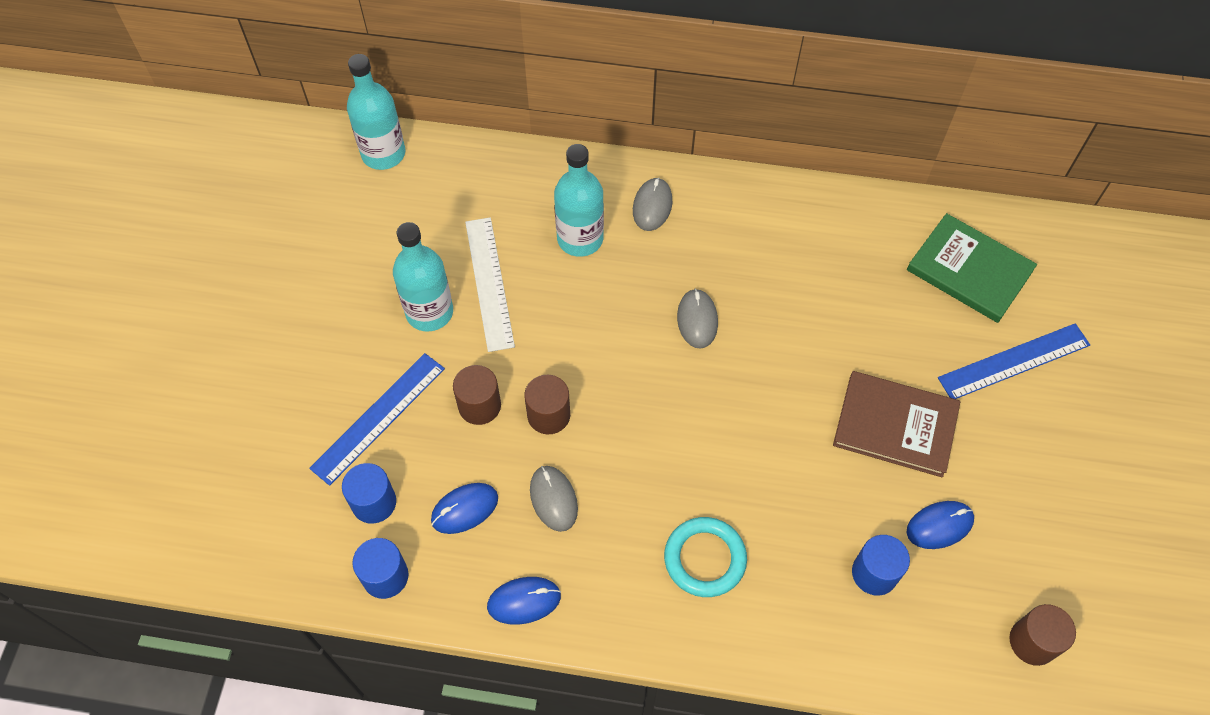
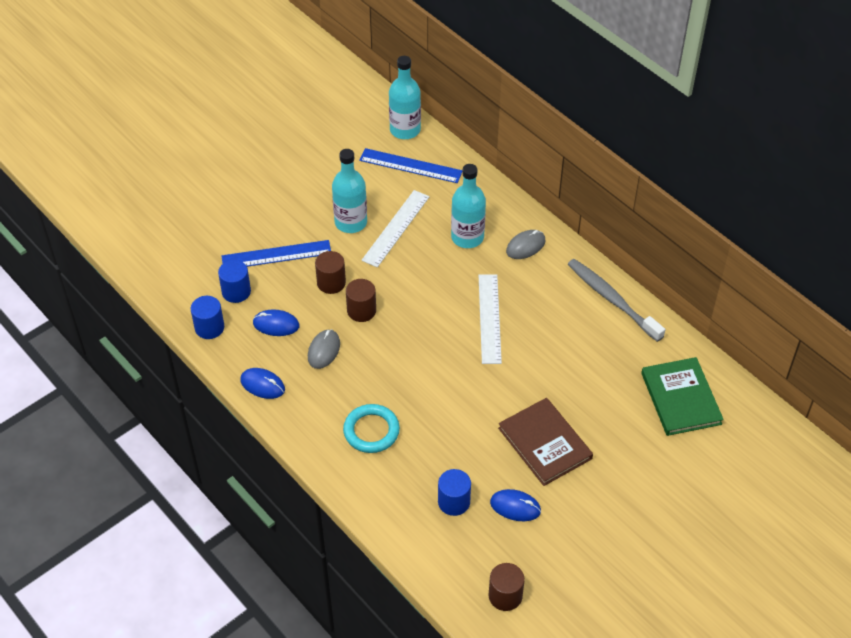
camera: 40 degrees right, 10 degrees down
grey mouse [677,289,718,349] -> white ruler [478,274,502,364]
blue ruler [938,323,1090,399] -> blue ruler moved to [359,148,463,183]
none -> grey toothbrush [568,259,665,342]

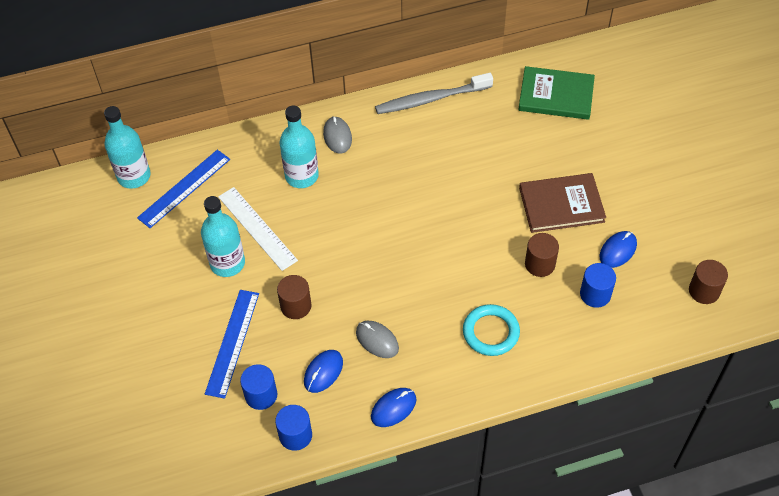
camera: 65 degrees left, 5 degrees up
brown cylinder [346,279,376,322] -> brown cylinder moved to [525,233,559,277]
white ruler [478,274,502,364] -> none

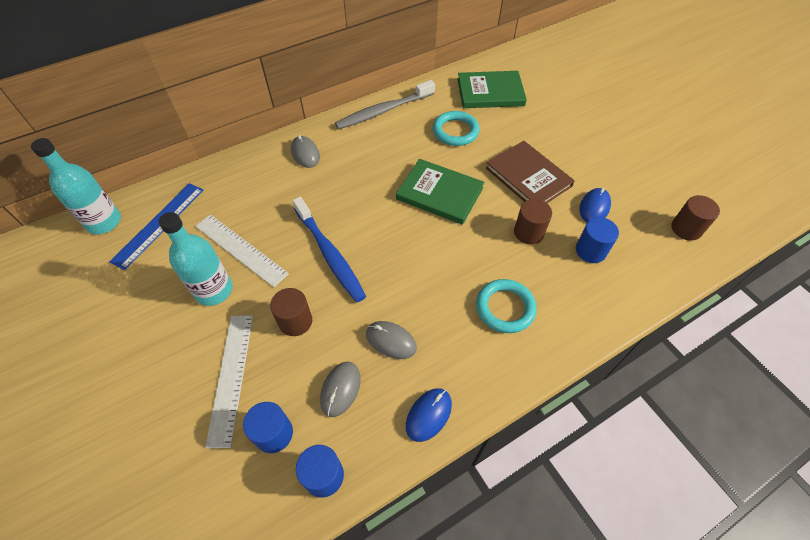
camera: 15 degrees left, 0 degrees up
blue ruler [205,290,259,399] -> white ruler [205,315,253,448]
turquoise bottle [280,106,319,188] -> none
blue mouse [304,350,343,393] -> grey mouse [320,362,361,417]
brown book [519,173,606,233] -> brown book turned 75 degrees clockwise [486,141,575,203]
none -> blue toothbrush [292,197,366,302]
none -> green book [396,159,484,225]
none -> turquoise ring [433,111,480,146]

